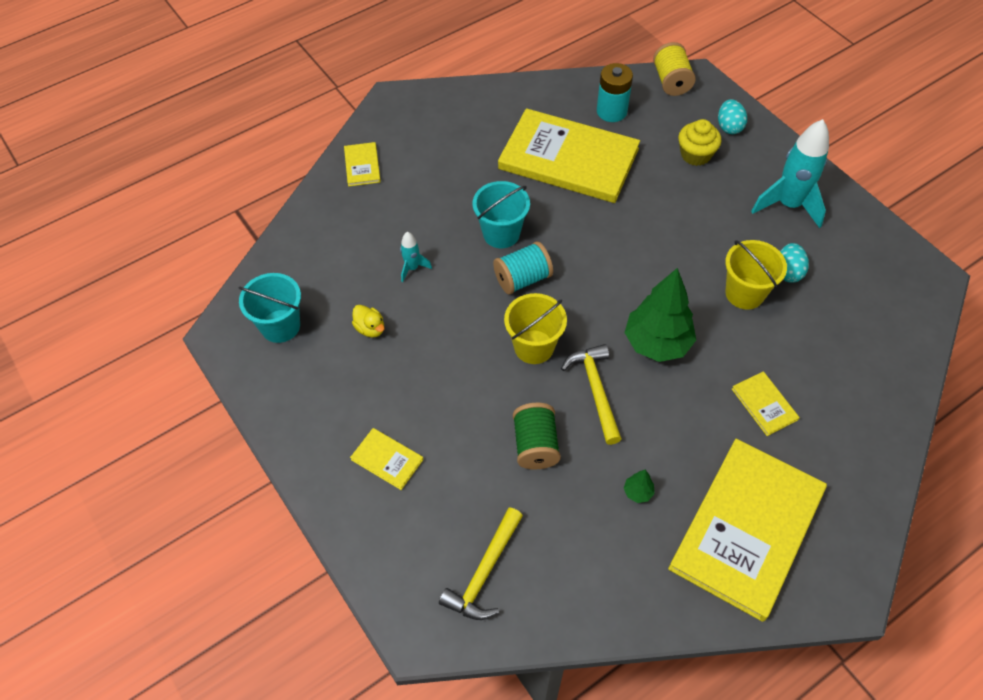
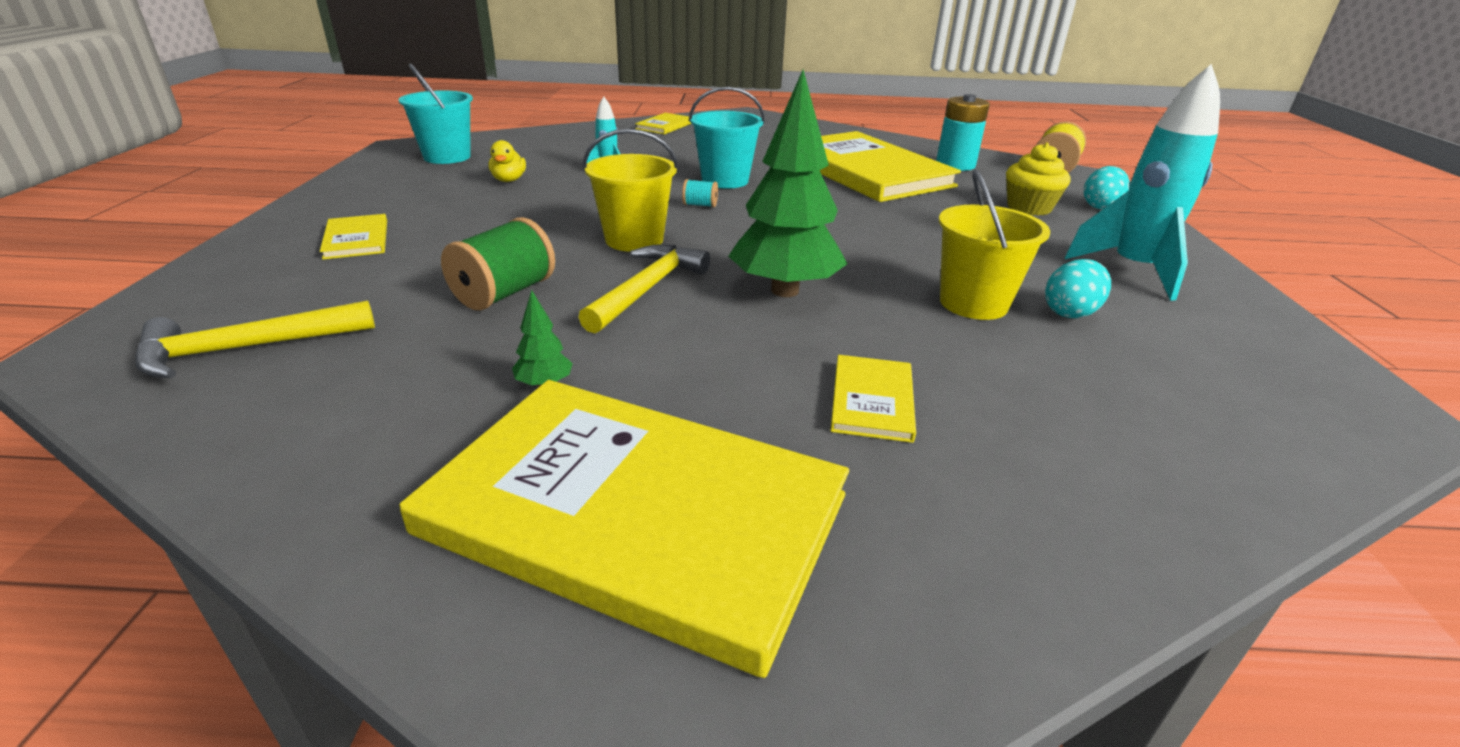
camera: 35 degrees right, 25 degrees down
turquoise spool [493,242,553,295] -> turquoise spool [682,179,718,208], size x0.49
yellow book [668,439,827,622] -> yellow book turned 45 degrees clockwise [399,380,849,678]

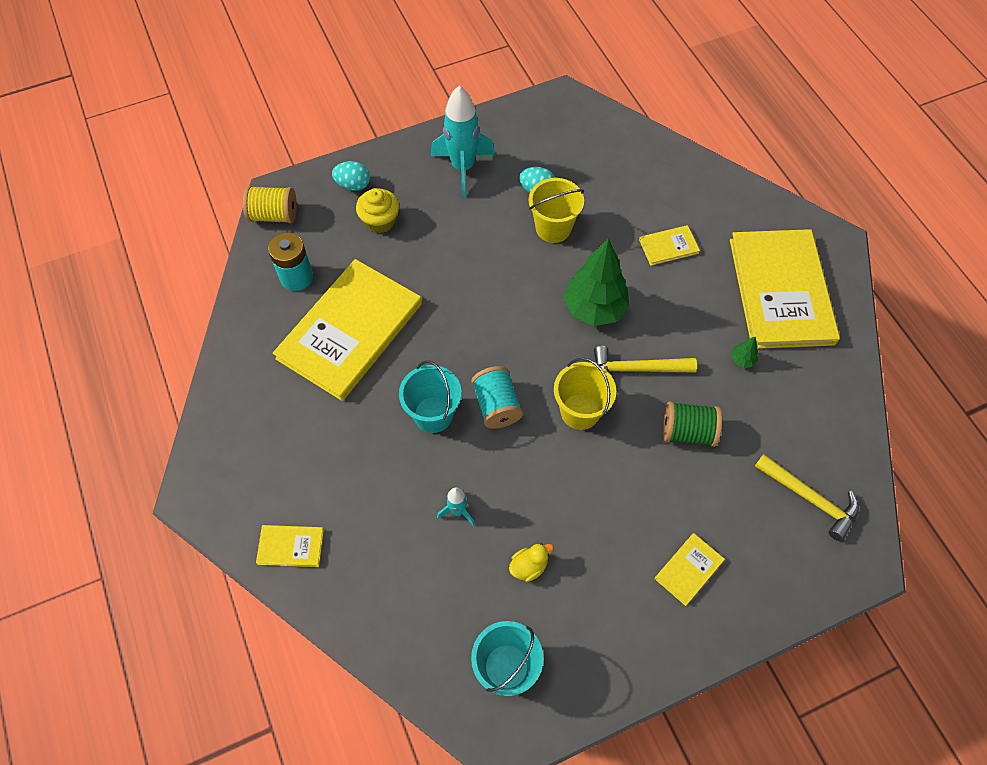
camera: 115 degrees left, 30 degrees up
turquoise spool [682,179,718,208] -> turquoise spool [471,366,523,429], size x2.03

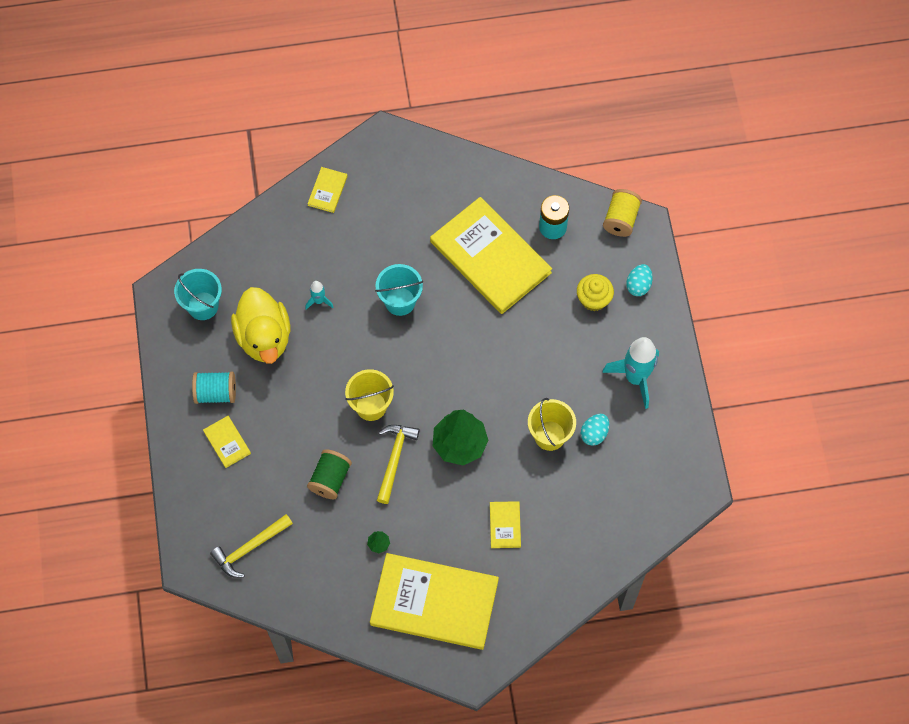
camera: 105 degrees right, 5 degrees up
turquoise spool [471,366,523,429] -> turquoise spool moved to [192,371,236,404]
yellow duck [509,543,554,582] -> yellow duck [231,287,290,364], size x2.49

